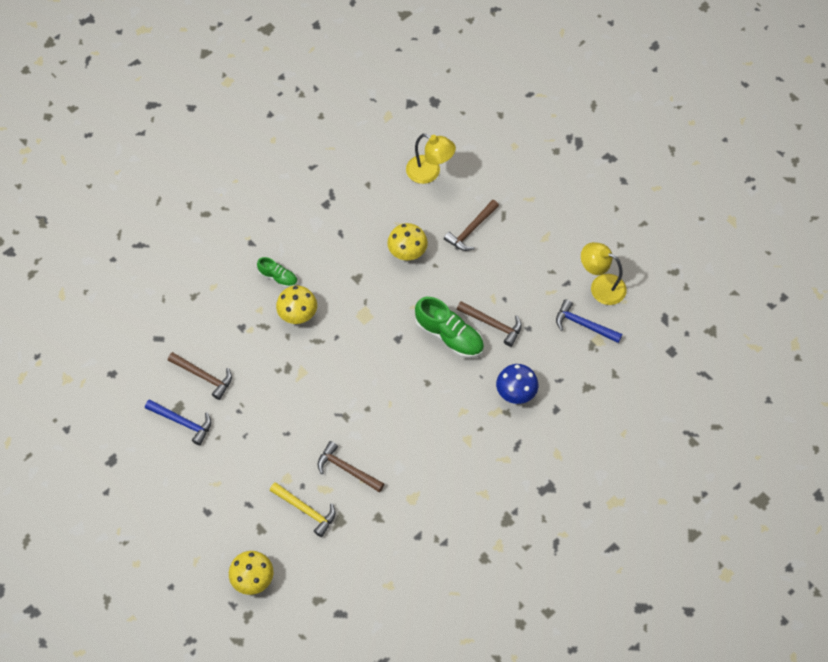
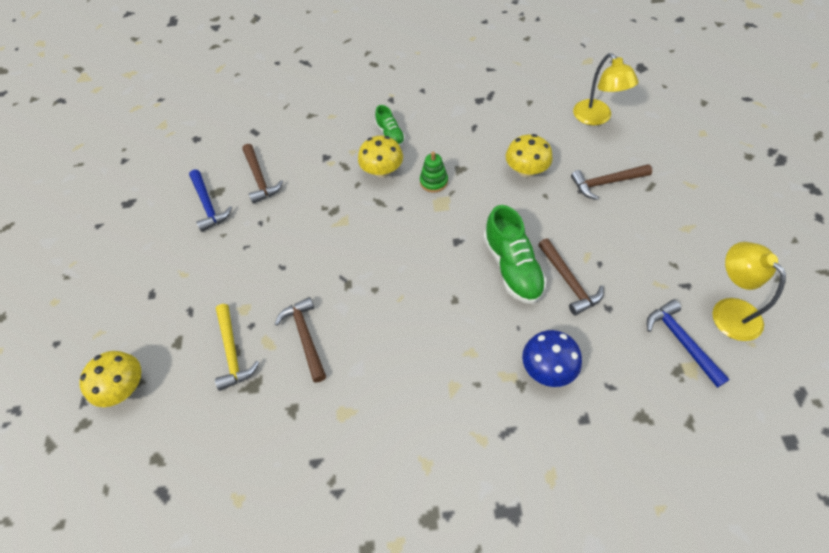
camera: 40 degrees right, 5 degrees down
none -> green stacking toy [420,152,448,193]

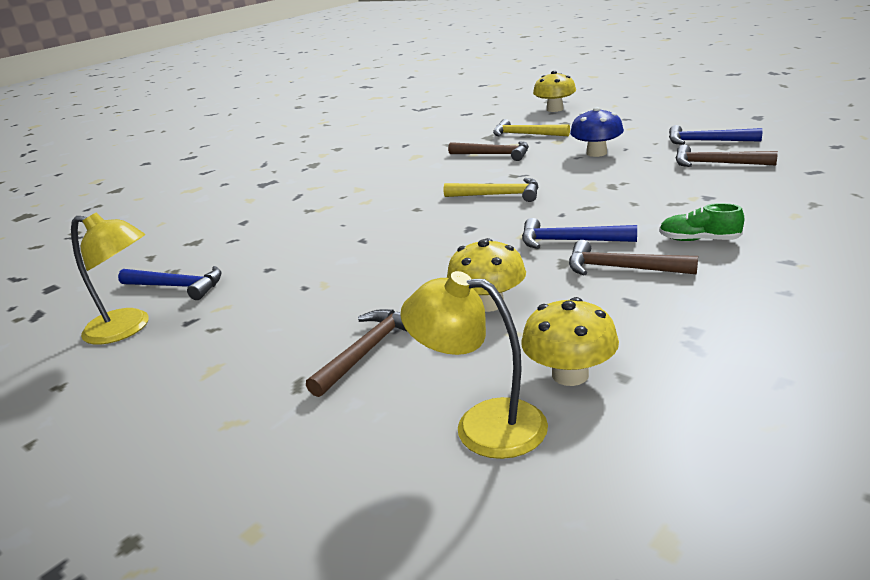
camera: 135 degrees right, 30 degrees down
yellow mushroom [358,136,403,178] -> yellow mushroom moved to [521,297,619,386]
green stacking toy [420,152,448,193] -> blue hammer [522,218,637,249]
green shoe [483,205,547,304] -> none
blue mushroom [522,330,582,387] -> blue mushroom moved to [570,107,624,157]
brown hammer [538,238,604,315] -> brown hammer moved to [569,240,698,275]
none -> yellow hammer [443,178,539,202]

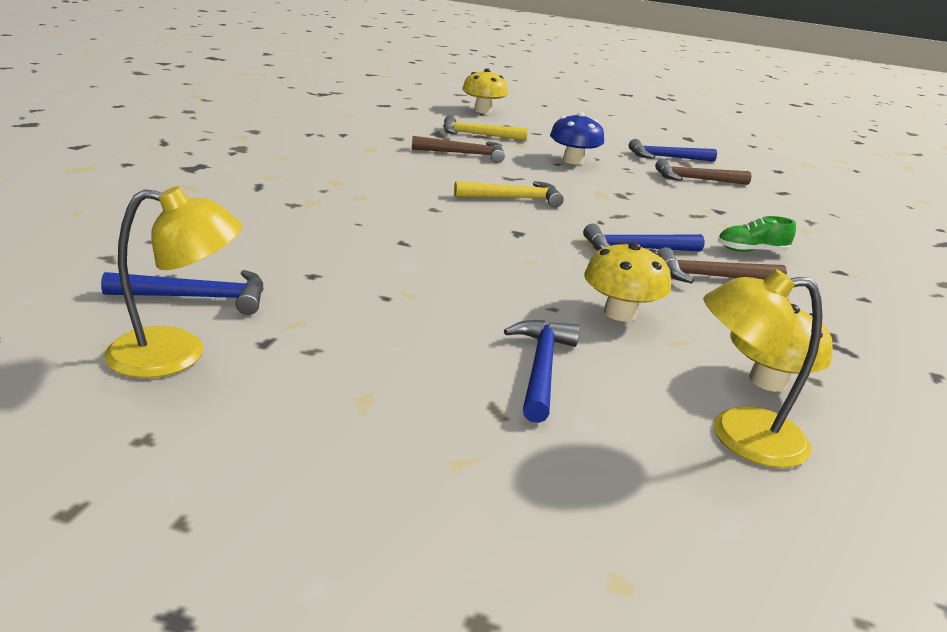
camera: 30 degrees left, 0 degrees up
brown hammer [306,309,408,397] -> blue hammer [504,320,580,423]

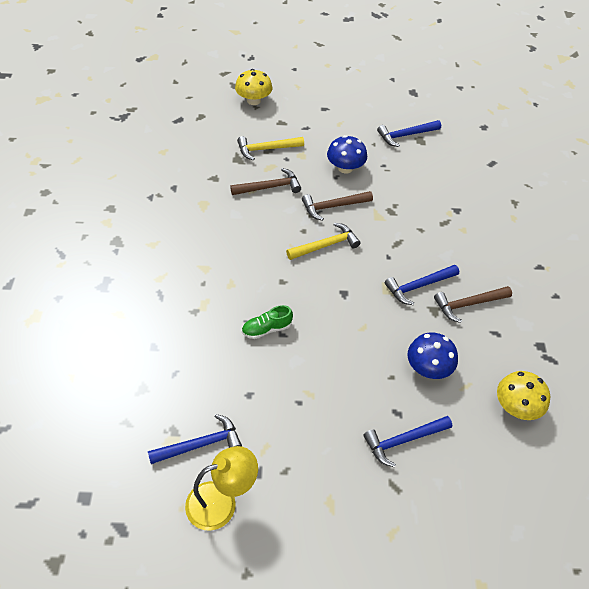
camera: 15 degrees left, 25 degrees up
blue hammer [504,320,580,423] -> blue hammer turned 105 degrees counterclockwise [363,416,452,467]
yellow mushroom [584,242,671,322] -> blue mushroom [408,333,458,379]
brown hammer [655,159,751,185] -> brown hammer moved to [302,191,373,221]
yellow lamp [703,269,822,468] -> none
green shoe [718,216,796,252] -> green shoe moved to [242,305,293,339]

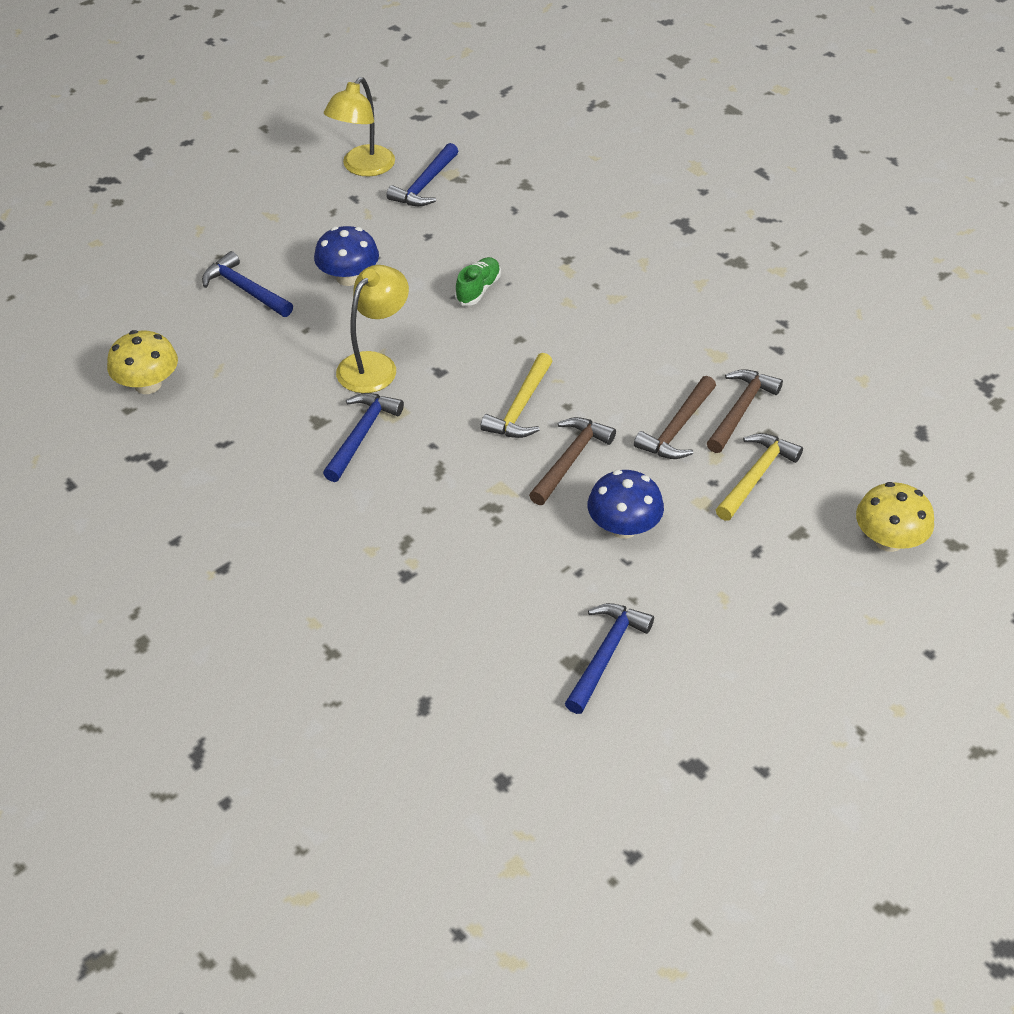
camera: 140 degrees right, 5 degrees down
blue hammer [363,416,452,467] -> blue hammer turned 75 degrees counterclockwise [202,251,293,317]
blue mushroom [408,333,458,379] -> blue mushroom moved to [314,226,379,286]
brown hammer [434,286,512,323] -> brown hammer moved to [707,369,783,453]
none -> yellow lamp [336,265,409,393]

